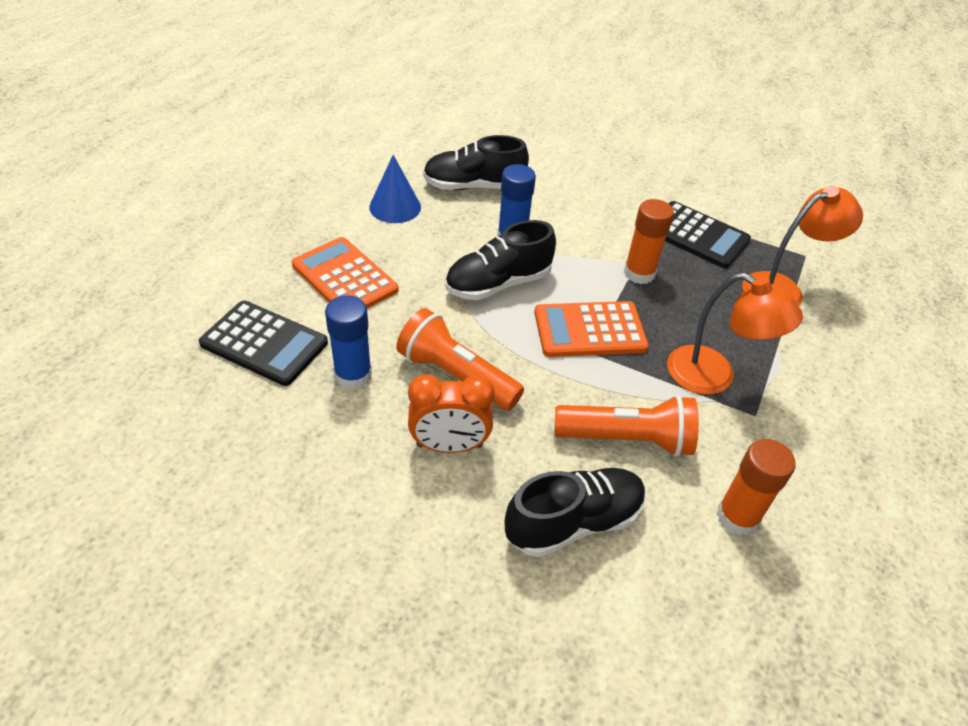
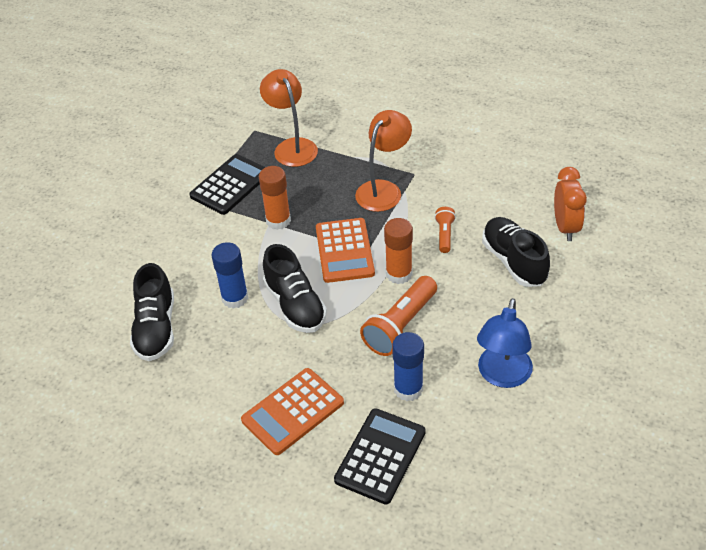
camera: 85 degrees left, 0 degrees up
blue cone [369,155,421,223] -> none
orange clock [408,374,495,453] -> orange clock moved to [554,167,587,241]
orange flashlight [554,395,699,457] -> orange flashlight [435,207,456,253], size x0.53
orange glue stick [717,439,795,536] -> orange glue stick moved to [384,218,413,284]
none -> blue lamp [477,298,533,388]

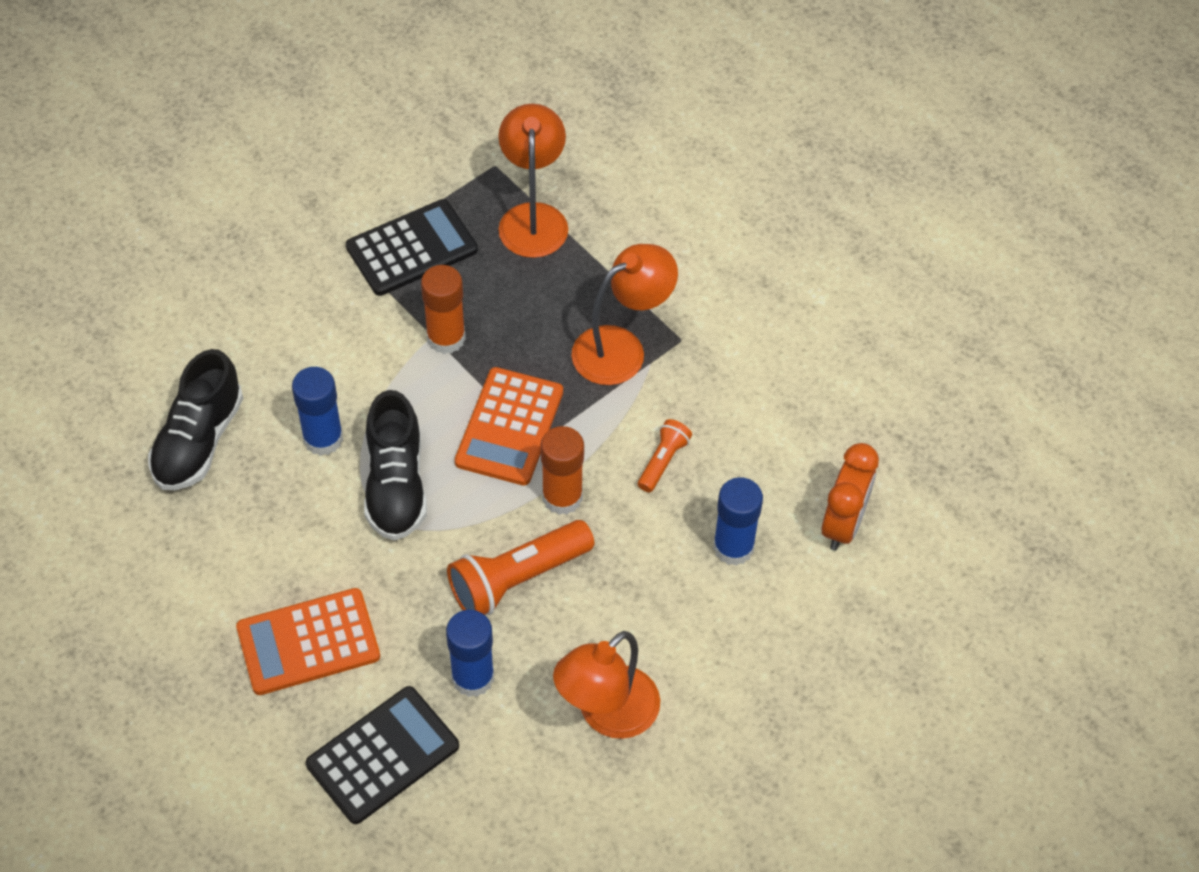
camera: 20 degrees right, 10 degrees up
blue lamp [477,298,533,388] -> orange lamp [553,631,660,739]
black shoe [482,217,550,287] -> blue glue stick [713,477,763,566]

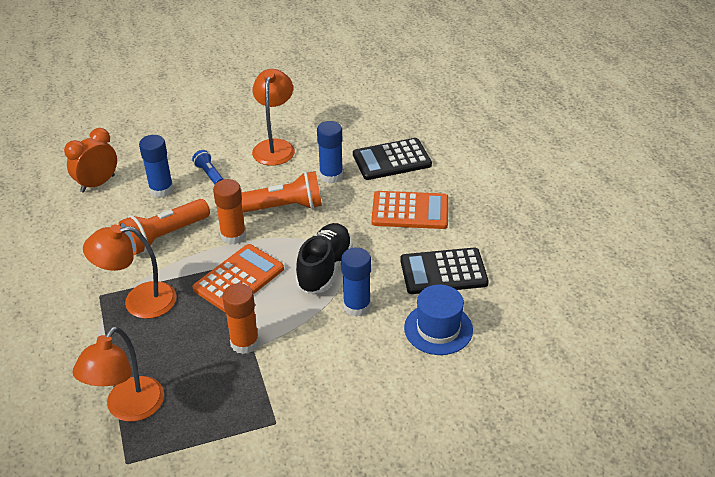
camera: 155 degrees left, 15 degrees down
black shoe [148,349,243,490] -> blue hat [404,285,473,355]
black calculator [346,199,478,296] -> black calculator moved to [400,247,489,294]
orange lamp [553,631,660,739] -> orange lamp turned 60 degrees counterclockwise [252,69,295,166]
orange flashlight [638,419,692,492] -> orange flashlight [118,199,210,255], size x1.87
none -> blue flashlight [192,150,224,184]

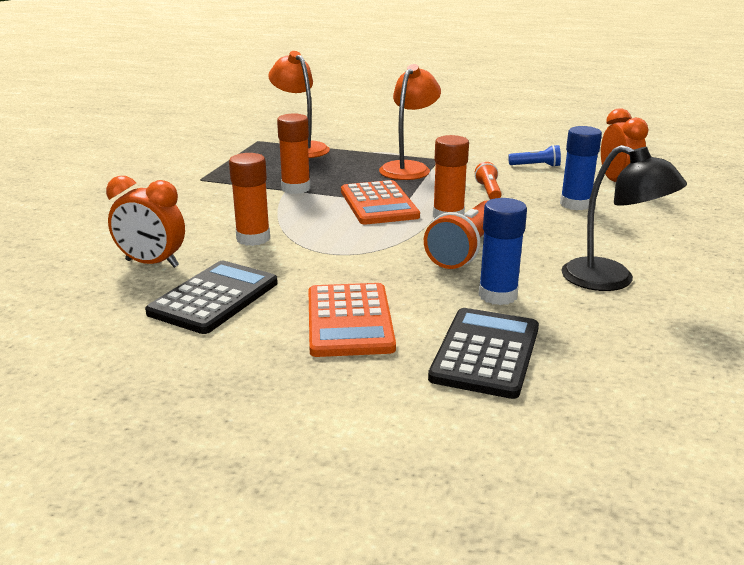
camera: 125 degrees right, 15 degrees down
orange flashlight [118,199,210,255] -> orange flashlight [475,162,502,200], size x0.53
blue flashlight [192,150,224,184] -> blue flashlight moved to [508,145,561,167]
orange lamp [252,69,295,166] -> black lamp [561,145,687,291]
black shoe [295,223,353,294] -> none
blue glue stick [341,247,371,317] -> orange glue stick [229,153,270,246]
orange calculator [371,191,448,229] -> orange calculator turned 45 degrees counterclockwise [308,283,396,357]
blue hat [404,285,473,355] -> orange clock [106,176,185,268]

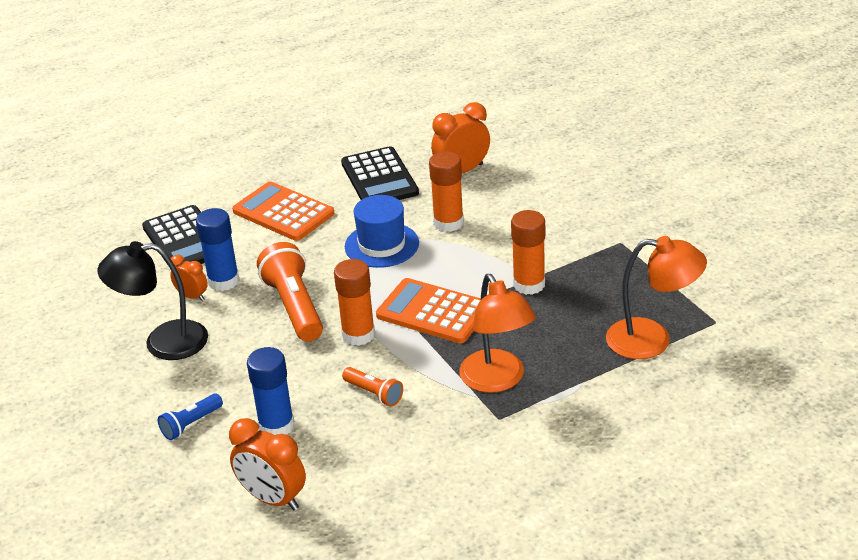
camera: 135 degrees right, 10 degrees up
blue flashlight [508,145,561,167] -> blue flashlight moved to [158,394,223,440]
none -> orange clock [170,255,208,301]
none -> blue hat [345,195,419,268]

